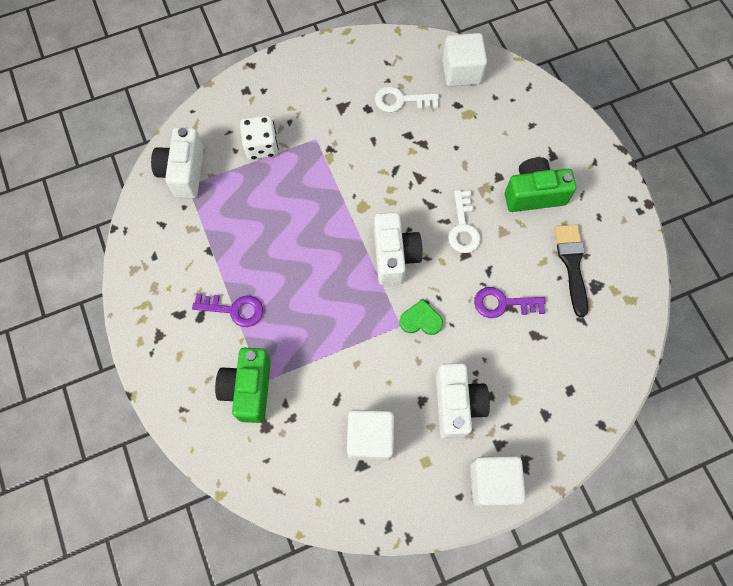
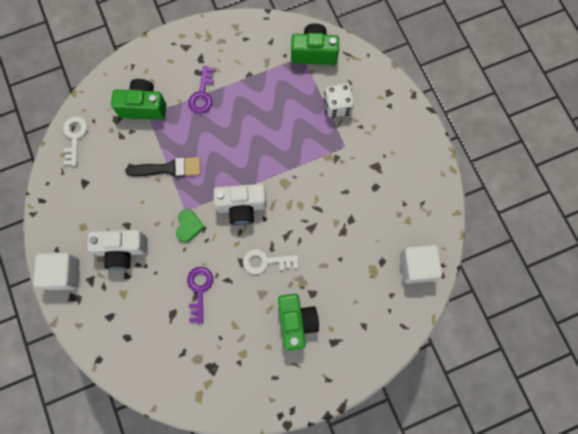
camera: 90 degrees right, 5 degrees up
white camera [151,127,204,198] -> green camera [291,23,339,65]
white cube [347,410,394,461] -> none
white key [375,86,439,112] -> white key moved to [63,116,87,166]
black brush [555,224,588,318] -> black brush moved to [125,157,201,177]

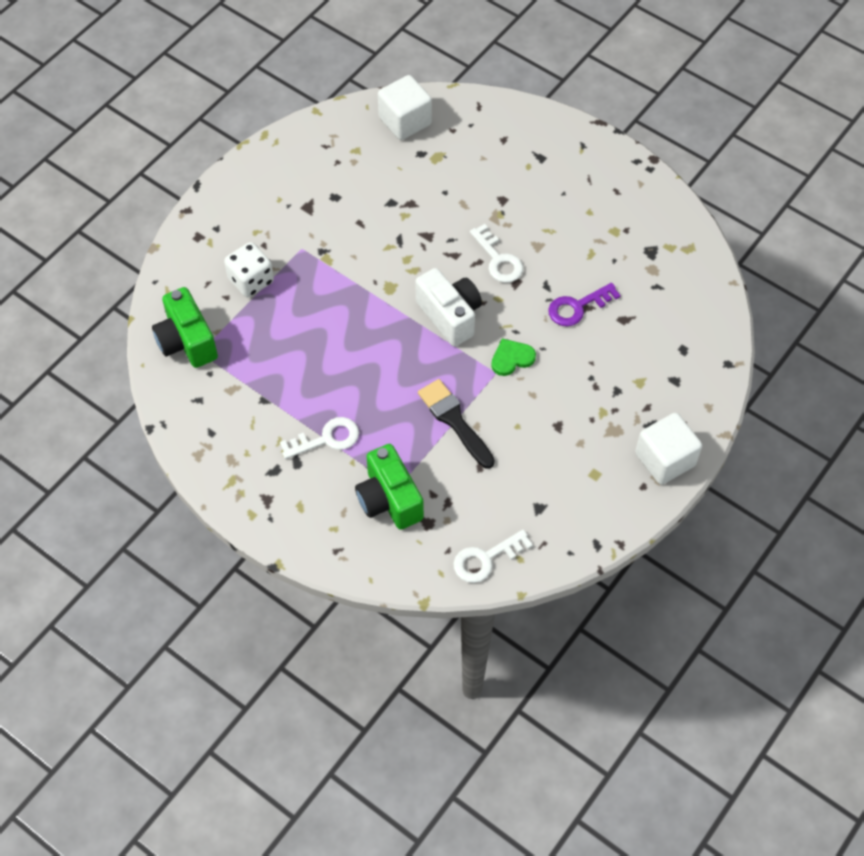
camera: 120 degrees left, 15 degrees down
white camera [87,230,147,270] -> none
purple key [188,66,215,113] -> white key [280,417,359,459]
green camera [278,294,319,351] -> none

